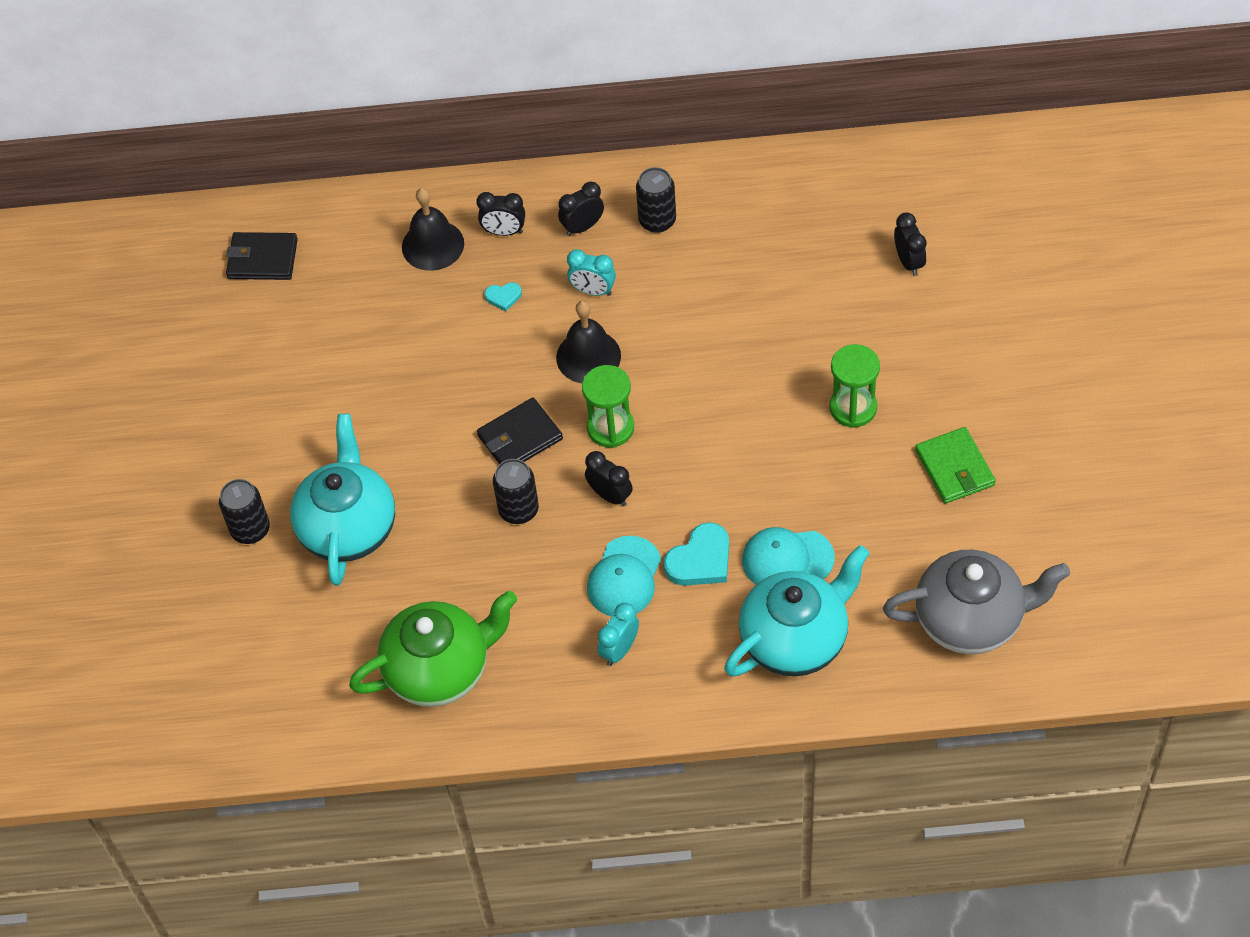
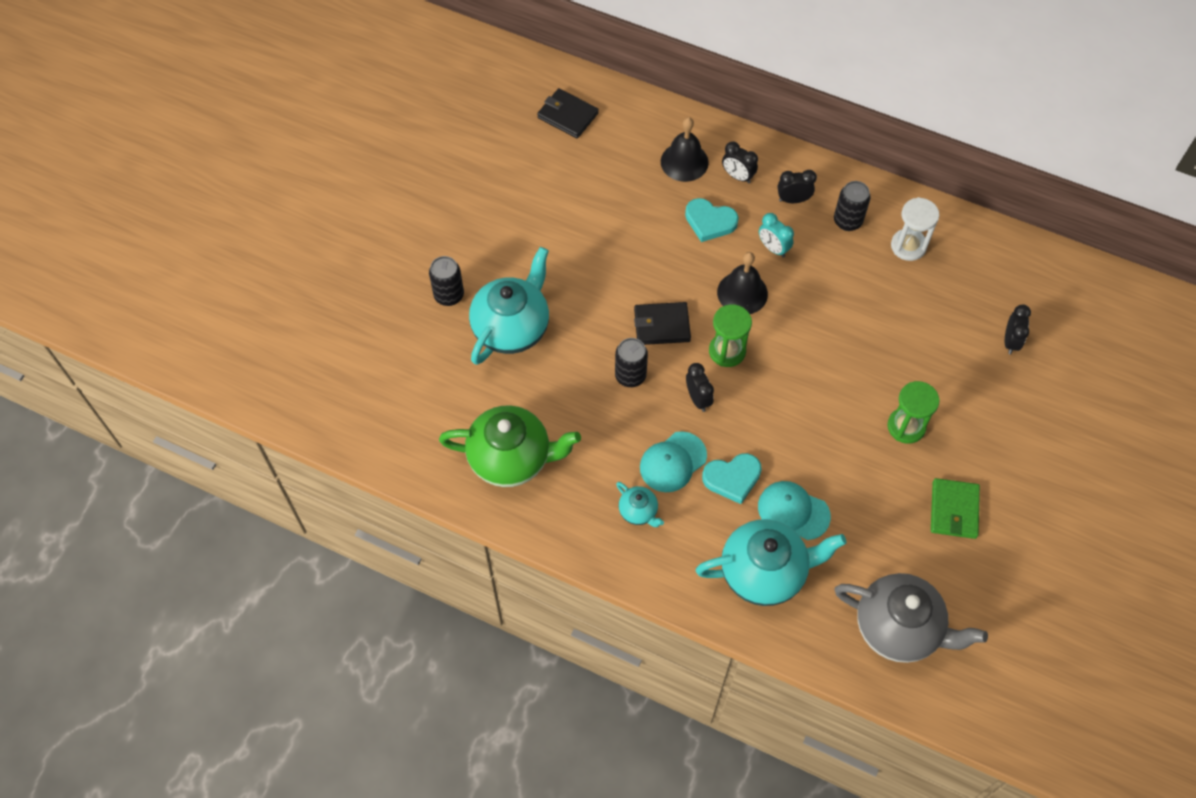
camera: 25 degrees right, 5 degrees up
turquoise heart [484,282,522,311] -> turquoise heart [685,198,739,242], size x1.89
turquoise clock [597,603,639,666] -> turquoise teapot [616,482,664,527]
none -> white hourglass [891,197,939,261]

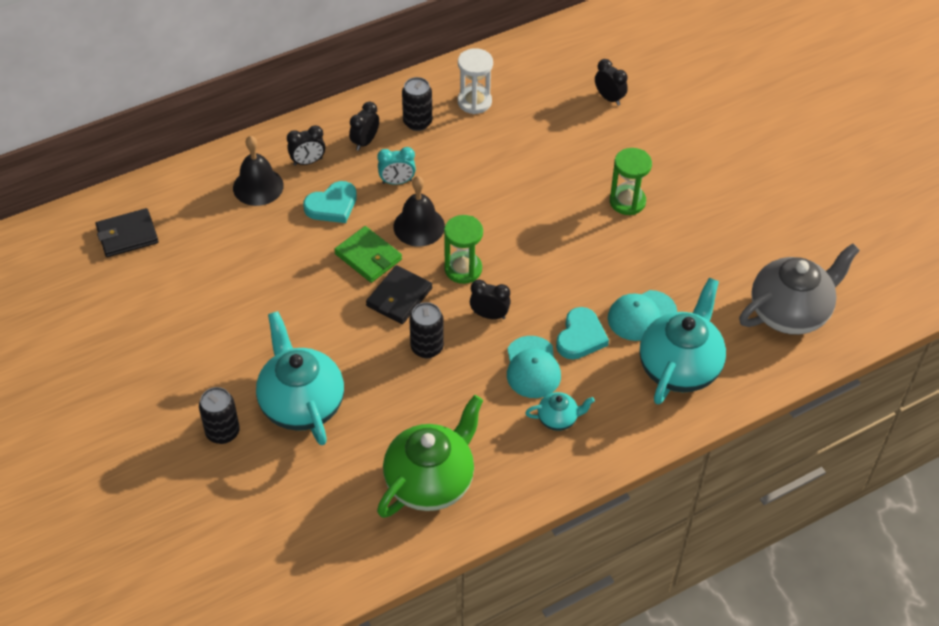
camera: 55 degrees left, 10 degrees down
green wallet [931,478,980,539] -> green wallet moved to [334,226,402,283]

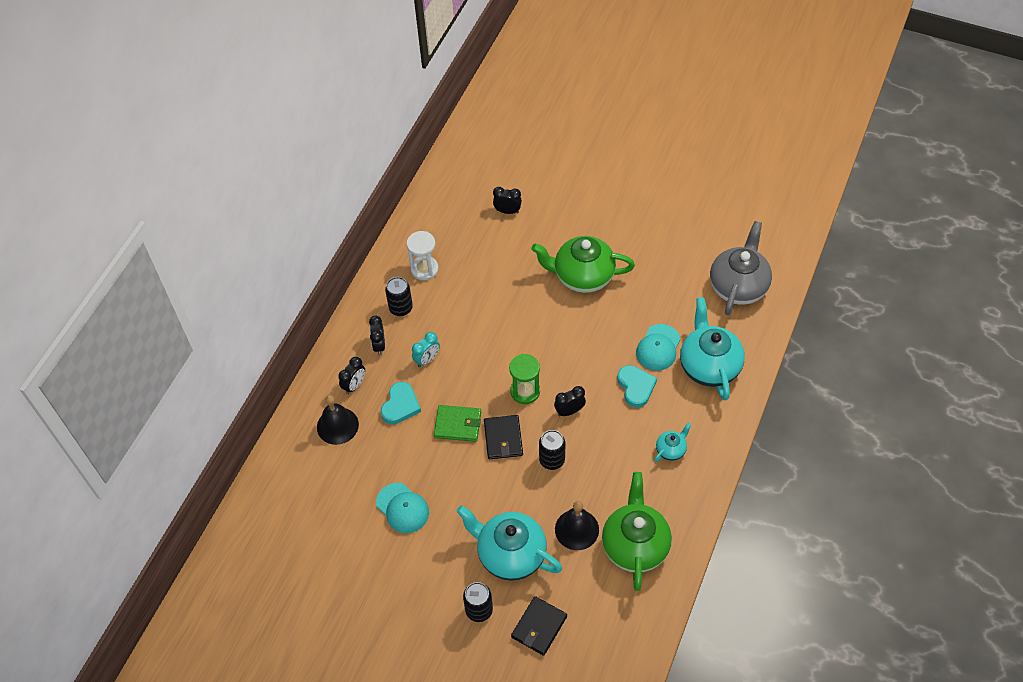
camera: 35 degrees left, 5 degrees up
black wallet [96,208,159,257] -> black wallet moved to [511,596,567,656]
black bell [394,176,445,246] -> black bell moved to [555,501,599,550]
turquoise cap [507,336,561,398] -> turquoise cap moved to [376,483,429,533]
green hourglass [610,148,652,215] -> green teapot [531,236,635,293]

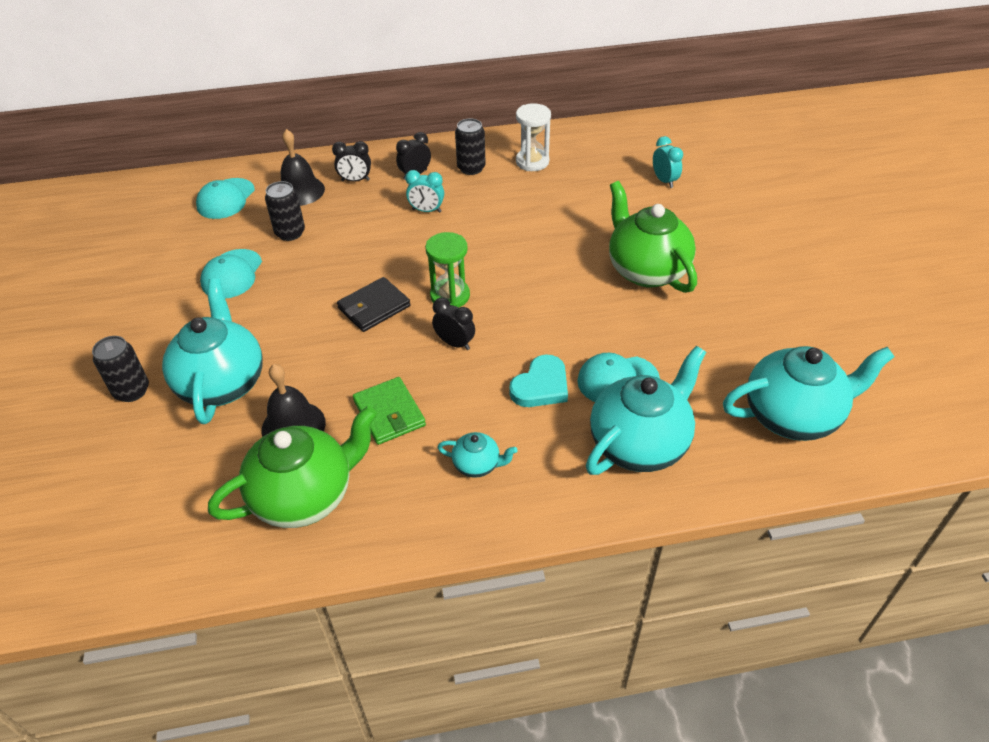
camera: 55 degrees right, 10 degrees down
turquoise heart [381,382,421,424] -> none
green wallet [434,405,481,442] -> green wallet moved to [353,377,426,445]
black clock [493,187,522,214] -> turquoise clock [653,136,683,188]
black wallet [511,596,567,656] -> none
black can [539,430,565,470] -> black can moved to [265,181,305,241]
grey teapot [710,221,772,315] -> turquoise teapot [723,346,894,441]
none -> turquoise cap [196,178,255,219]

